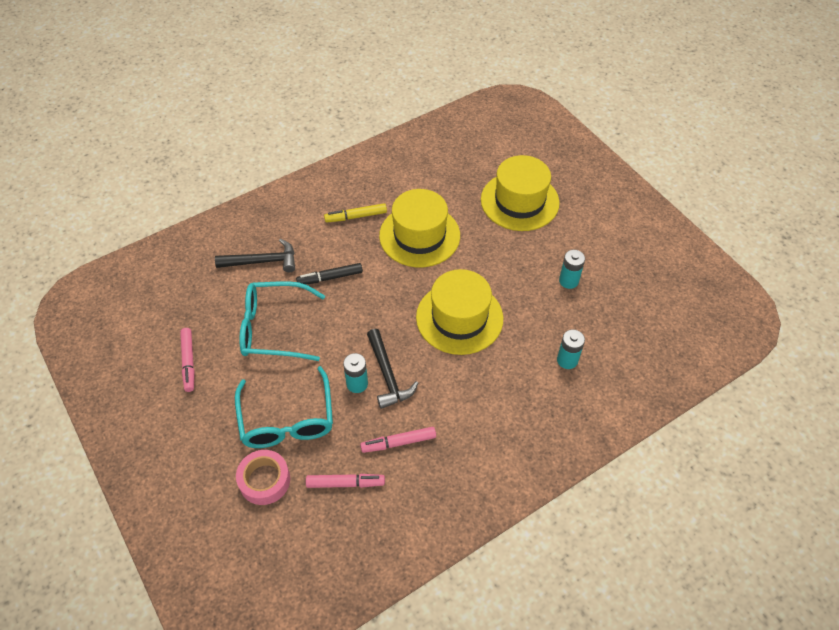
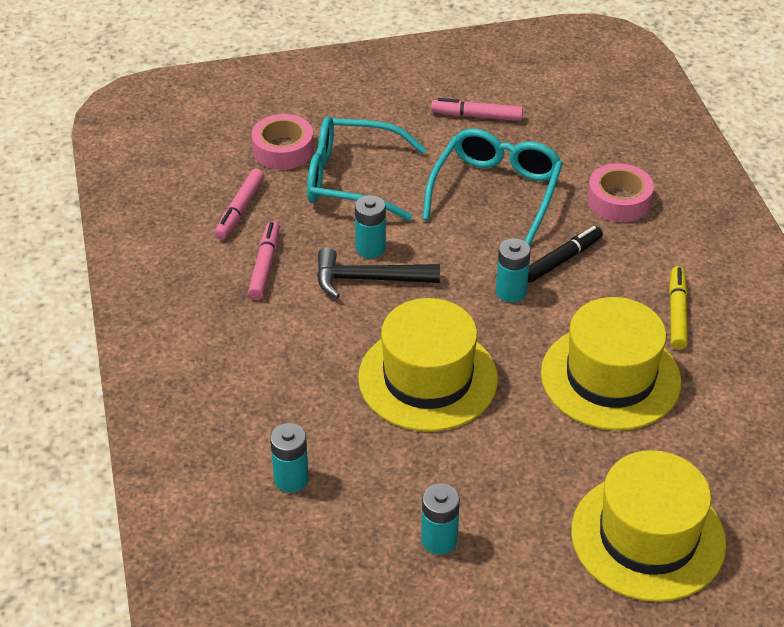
camera: 110 degrees right, 10 degrees down
black hammer [215,239,295,272] -> pink tape [587,163,654,222]
black marker [296,263,363,284] -> black marker turned 45 degrees clockwise [528,226,603,283]
none -> turquoise battery [496,238,531,303]

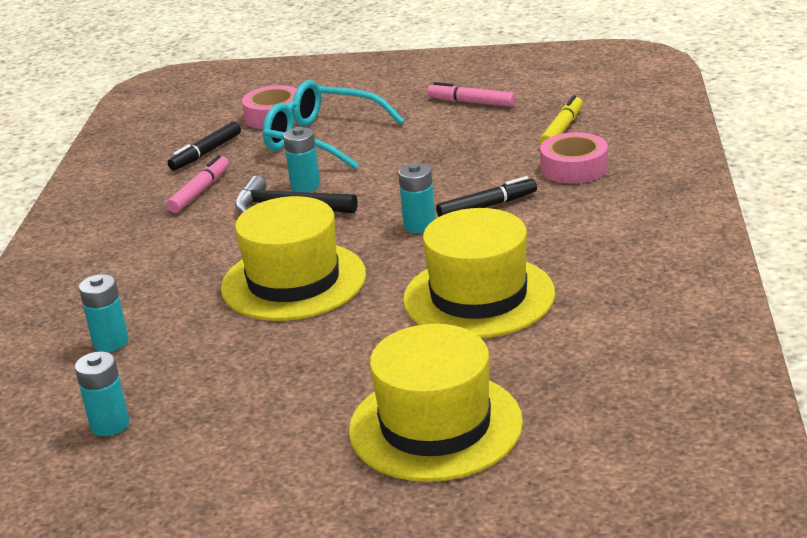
camera: 20 degrees right, 15 degrees down
pink marker [215,169,265,239] -> black marker [168,122,241,170]
turquoise battery [421,484,460,555] -> turquoise battery moved to [75,351,130,436]
turquoise glasses [422,128,563,246] -> none
yellow marker [669,266,688,349] -> yellow marker moved to [540,95,582,144]

